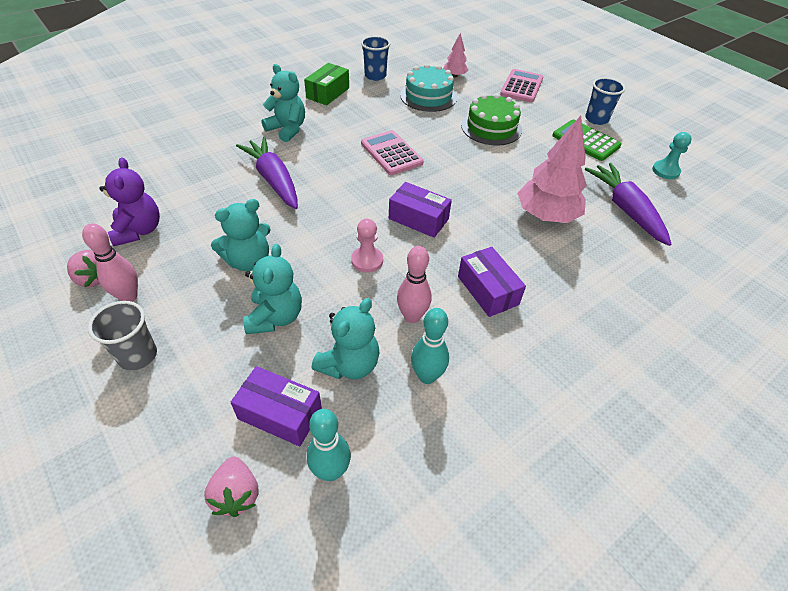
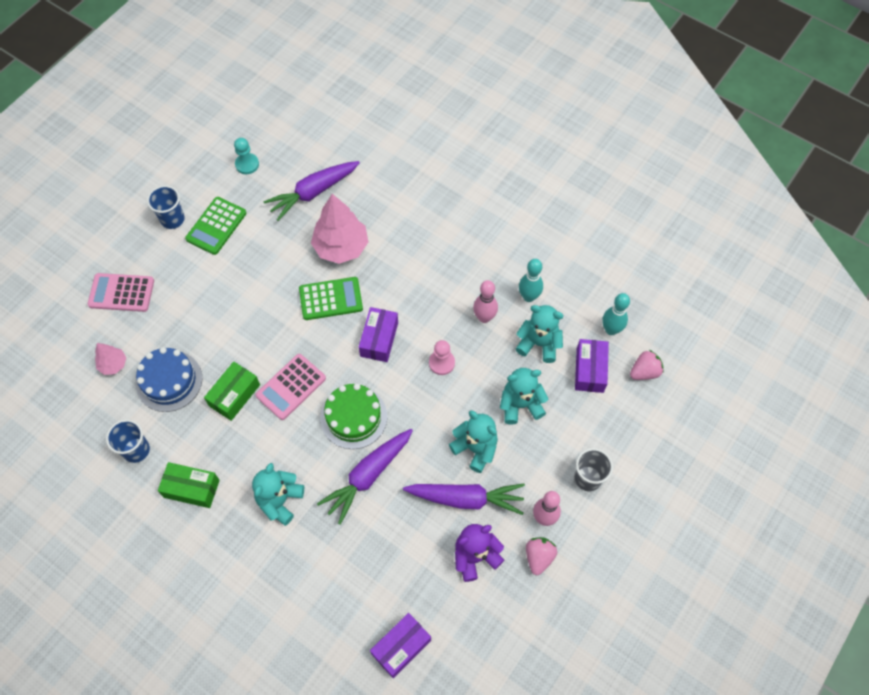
camera: 105 degrees left, 15 degrees up
turquoise cake [400,64,457,112] -> blue cake [136,347,202,412]
purple box [458,247,526,317] -> purple box moved to [370,613,431,678]
green cake [461,93,522,146] -> green cake moved to [320,383,387,449]
none -> green box [204,362,260,421]
none -> green calculator [299,277,363,320]
none -> purple carrot [403,483,525,515]

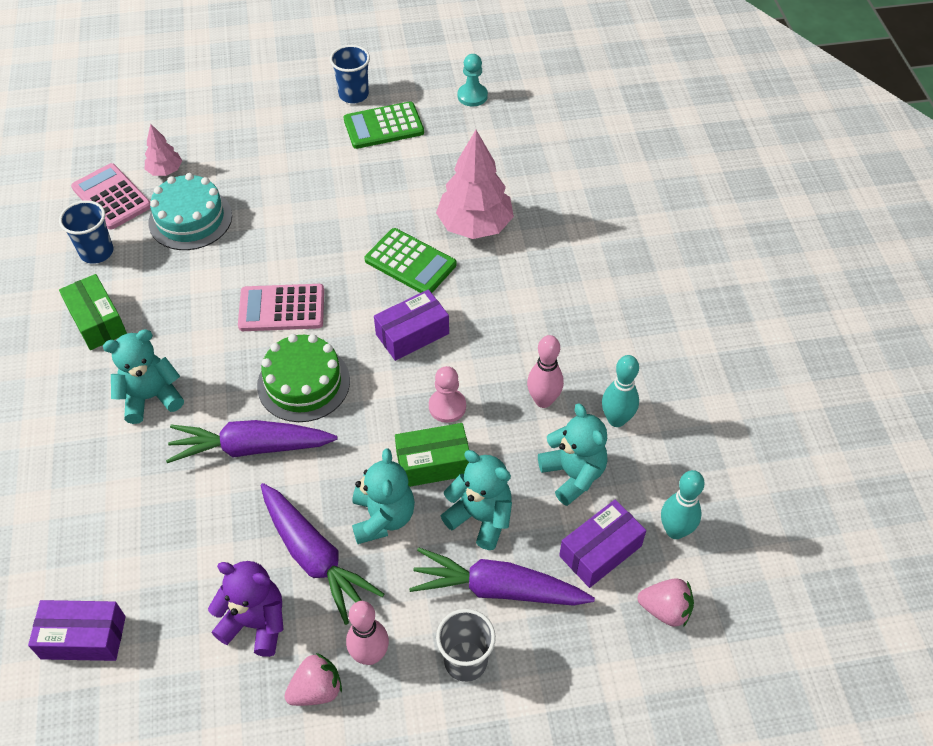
camera: 45 degrees right, 10 degrees down
pink calculator [87,273,154,312] -> pink calculator moved to [71,163,151,230]
blue cake [136,347,202,412] -> turquoise cake [149,173,232,250]
green box [204,362,260,421] -> green box moved to [395,423,469,487]
purple carrot [263,161,360,221] -> purple carrot moved to [409,547,595,606]

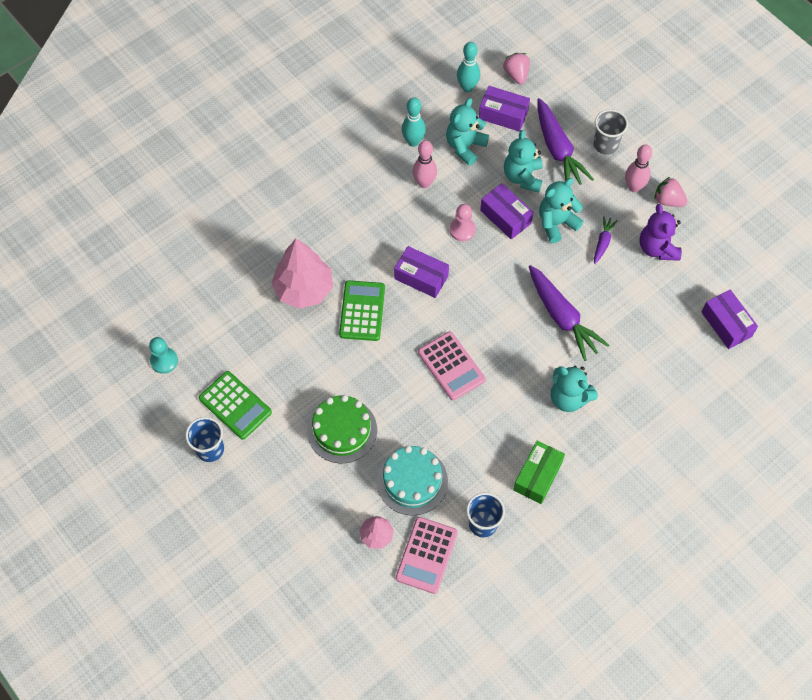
camera: 120 degrees left, 10 degrees up
green cake [257,334,350,422] -> green cake moved to [307,395,377,463]
purple carrot [261,483,384,625] -> purple carrot [594,216,618,264], size x0.50
green box [395,423,469,487] -> purple box [480,183,533,239]

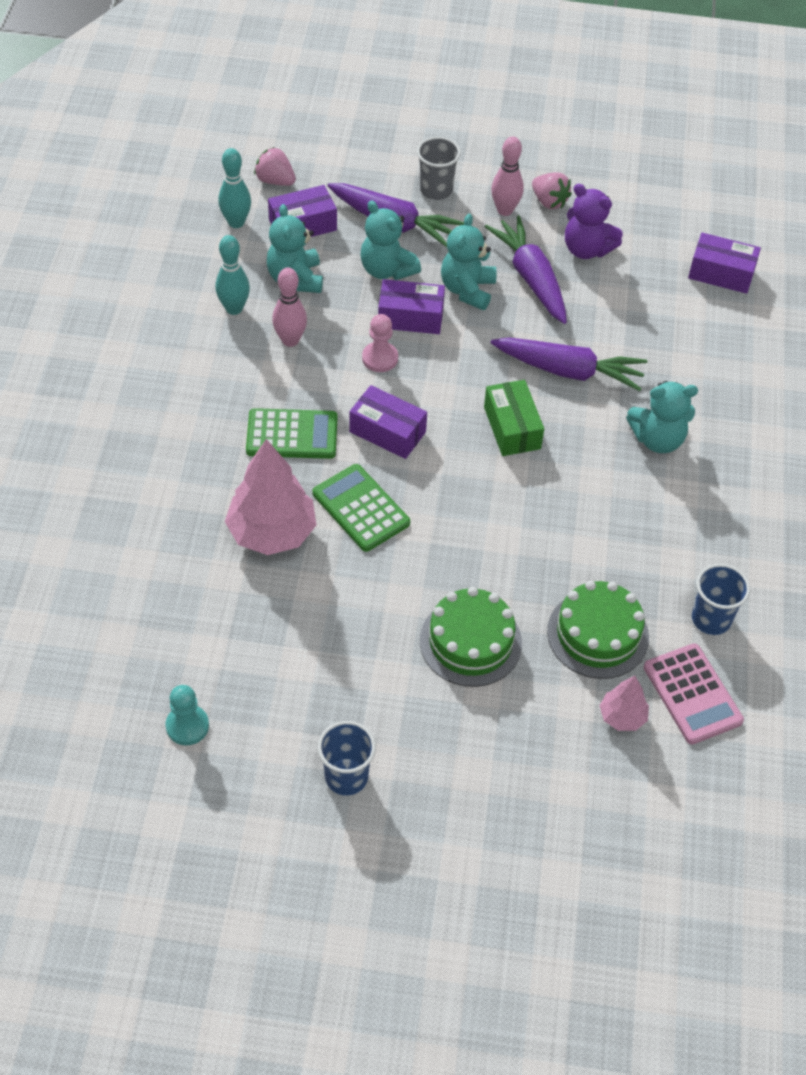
camera: 45 degrees left, 10 degrees down
green calculator [199,371,272,440] -> green calculator moved to [246,408,337,459]
turquoise cake [377,446,448,516] -> green cake [547,580,649,679]
purple box [394,246,449,298] -> purple box turned 45 degrees clockwise [349,385,427,459]
pink calculator [418,332,486,400] -> none
green box [513,441,565,504] -> green box moved to [484,380,544,456]
purple carrot [594,216,618,264] -> purple carrot [485,216,567,324], size x2.01
pink strawberry [654,177,687,207] -> pink strawberry turned 120 degrees counterclockwise [532,173,572,209]

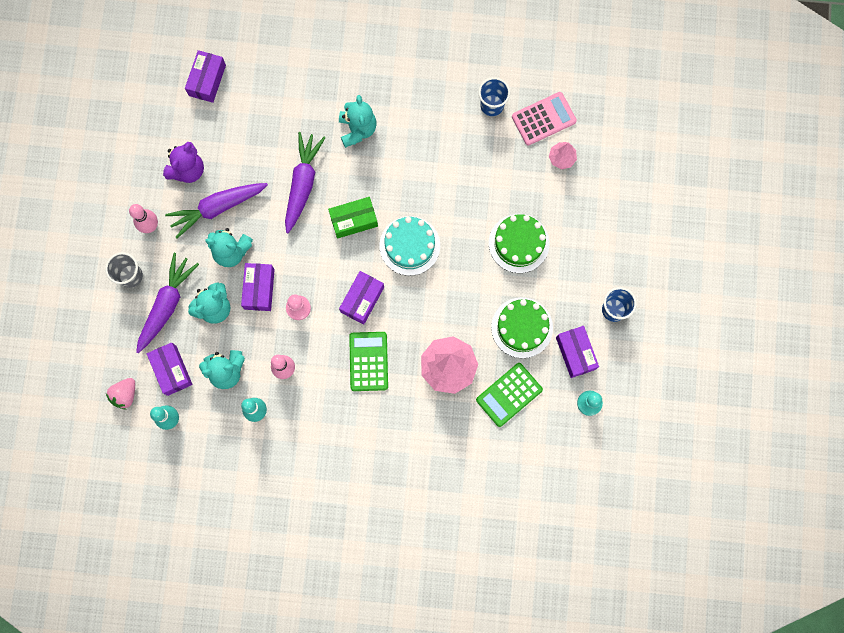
camera: 90 degrees left, 25 degrees up
green calculator [313,464,410,552] -> green calculator moved to [476,363,543,427]
pink strawberry [532,173,572,209] -> none
green cake [547,580,649,679] -> green cake moved to [491,297,553,358]
none -> turquoise cake [380,216,440,276]
none -> purple box [556,326,599,378]

